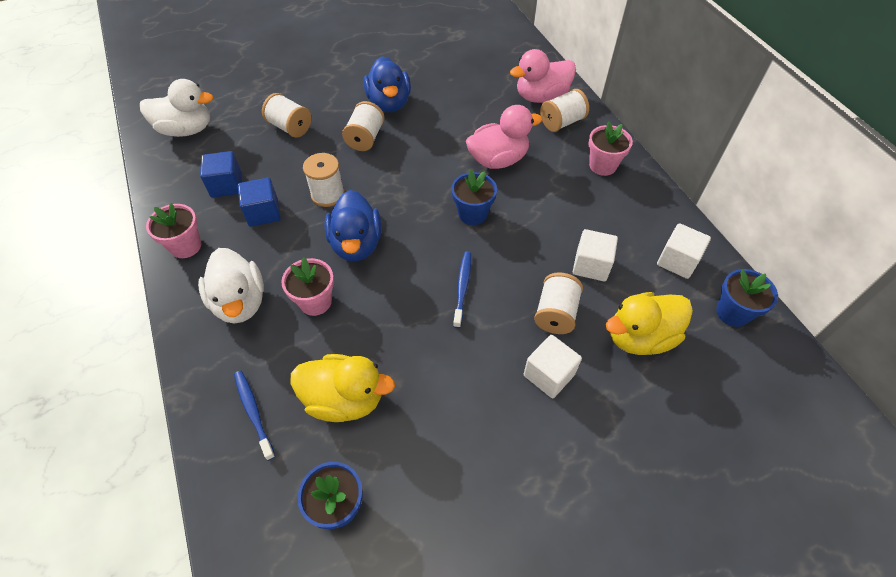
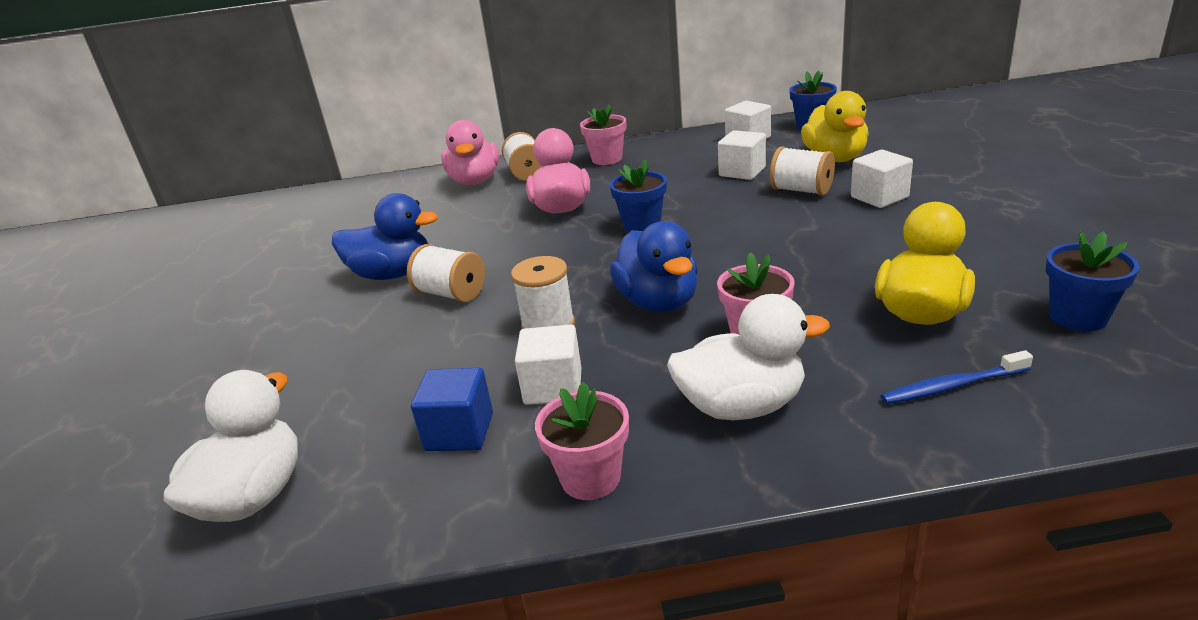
camera: 70 degrees left, 25 degrees down
blue cube [238,178,281,227] -> white cube [515,325,581,405]
white spool [262,93,312,138] -> none
blue duck [324,190,382,261] -> blue duck turned 60 degrees clockwise [610,221,698,312]
blue toothbrush [453,252,471,328] -> none

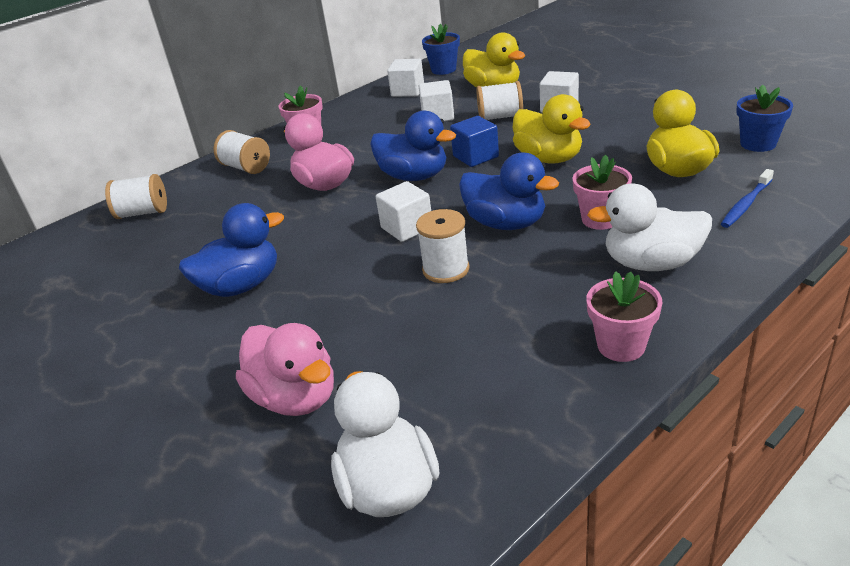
camera: 35 degrees left, 5 degrees up
white spool [407,244,485,302] -> white spool moved to [105,174,167,219]
blue cube [411,367,493,451] -> blue cube moved to [450,116,499,167]
pink duck [442,120,499,185] -> pink duck moved to [236,323,334,416]
white cube [515,325,581,405] -> white cube moved to [376,181,431,242]
blue flower pot [610,160,667,232] -> blue duck [370,111,456,181]
white duck [667,294,830,420] -> white duck turned 135 degrees counterclockwise [587,184,712,271]
none -> yellow duck [513,94,591,164]

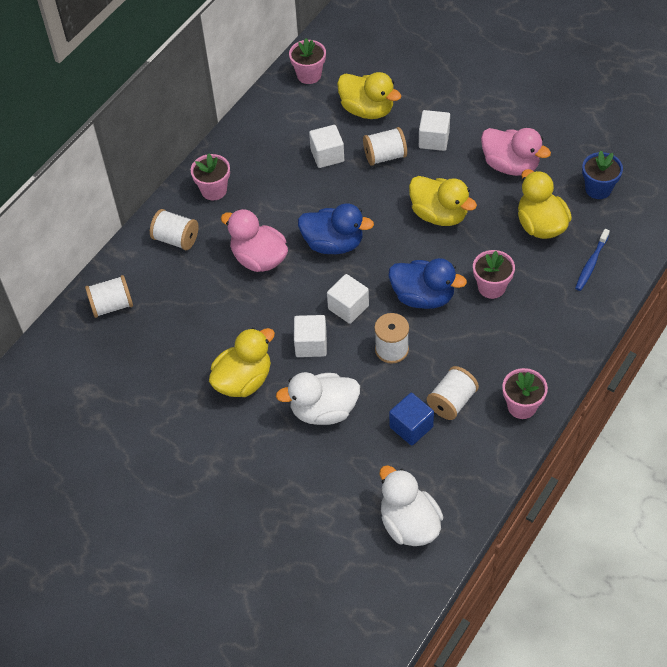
camera: 15 degrees left, 20 degrees up
blue duck [179,203,284,297] -> yellow duck [209,328,275,397]
pink duck [236,323,334,416] -> pink duck moved to [481,128,551,176]
white cube [387,59,424,97] -> white cube moved to [294,315,327,357]
blue flower pot [422,23,460,75] -> pink flower pot [289,38,326,84]
blue cube [450,116,499,167] -> blue cube moved to [389,393,434,446]
white duck [587,184,712,271] -> white duck moved to [276,372,360,425]
none -> white spool [427,366,479,420]

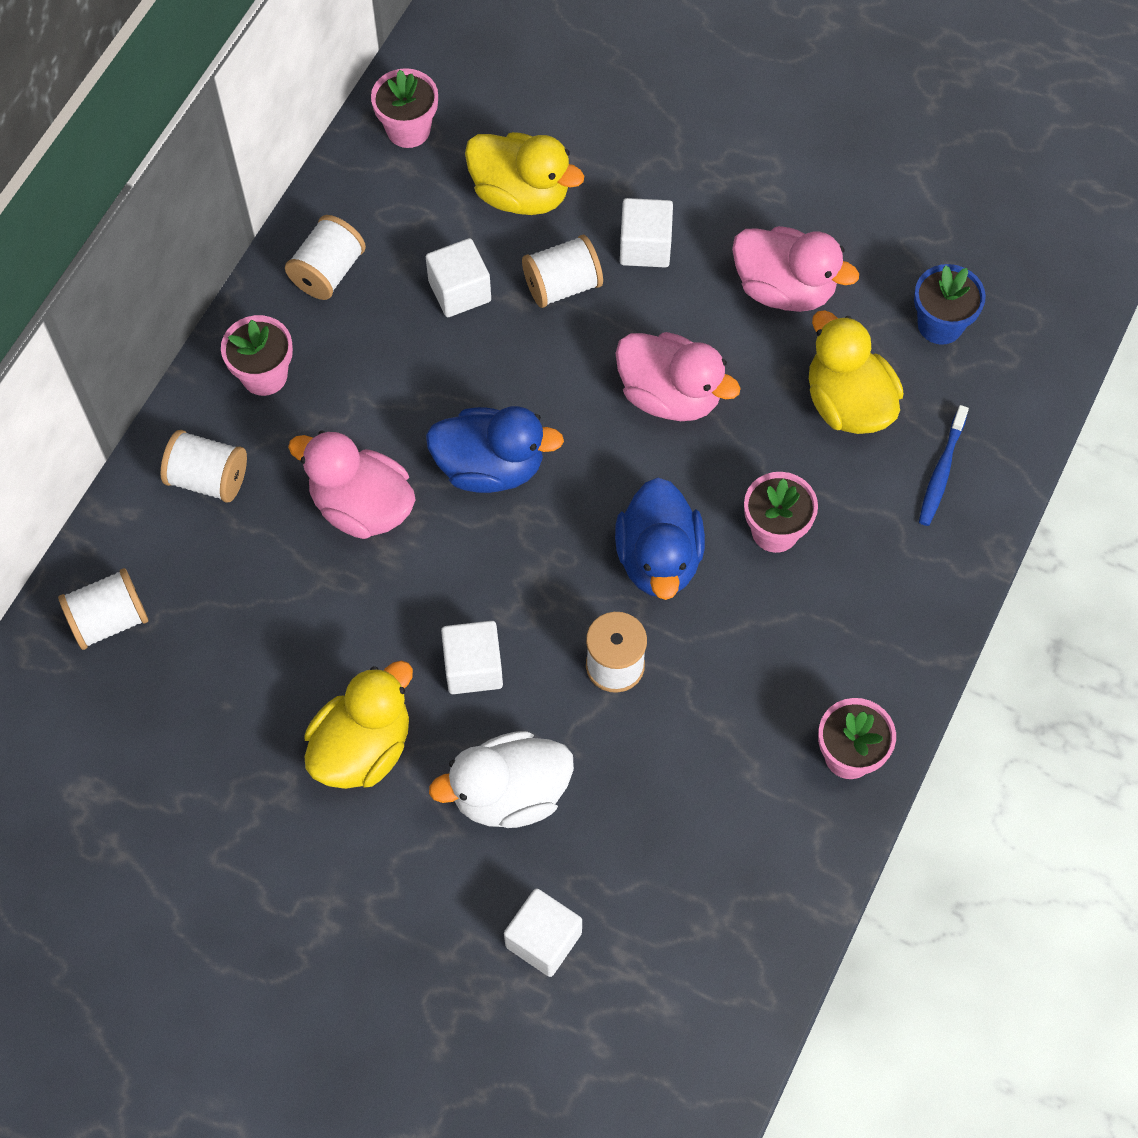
camera: 10 degrees left, 10 degrees up
white cube [327,274,369,324] -> white cube moved to [504,888,582,977]
white duck [379,465,443,546] -> none
blue duck [389,258,467,309] -> blue duck turned 75 degrees clockwise [615,478,705,600]
blue cube [389,393,434,446] -> none
yellow duck [409,176,477,226] -> pink duck [615,332,741,421]
white spool [427,366,479,420] -> white spool moved to [285,215,366,300]

